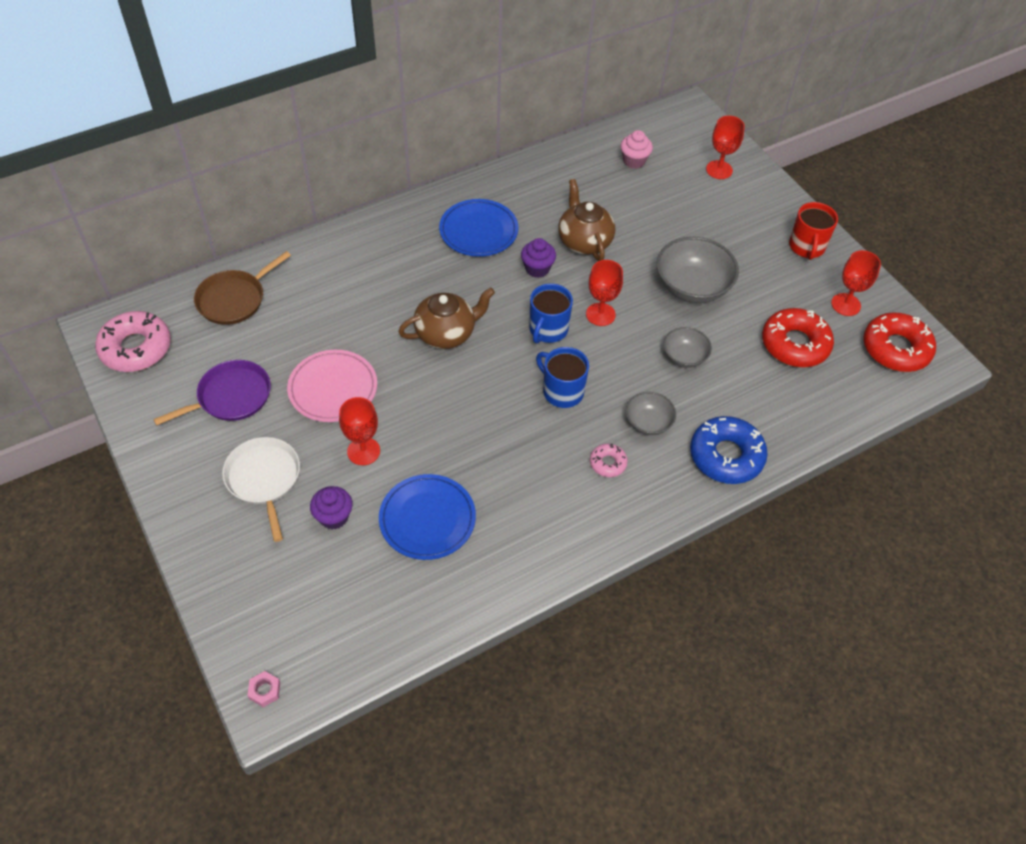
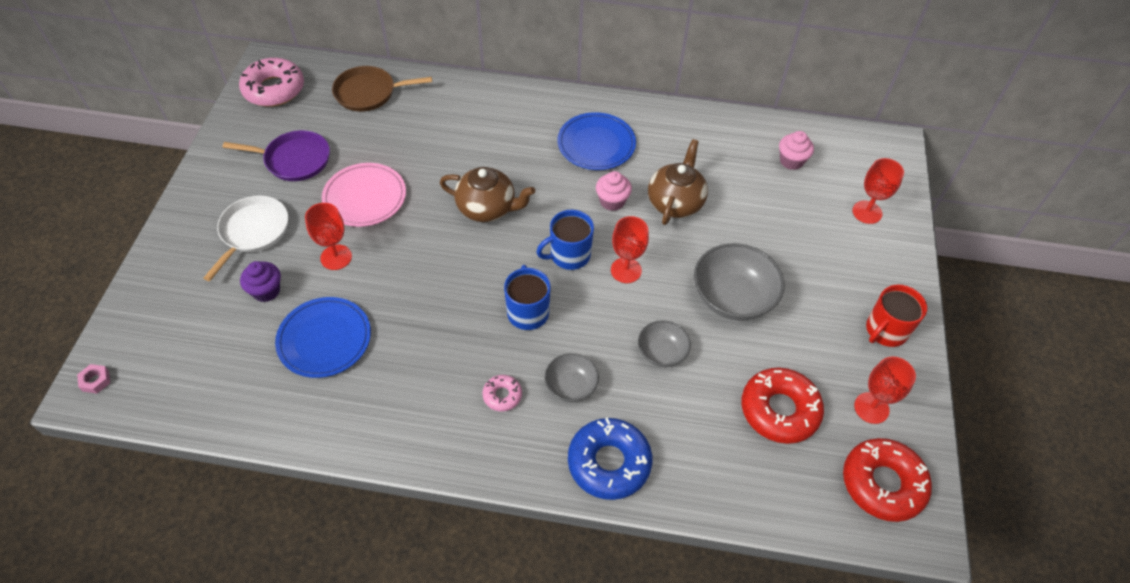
camera: 40 degrees right, 0 degrees up
purple cupcake [521,238,556,278] -> pink cupcake [596,171,632,211]

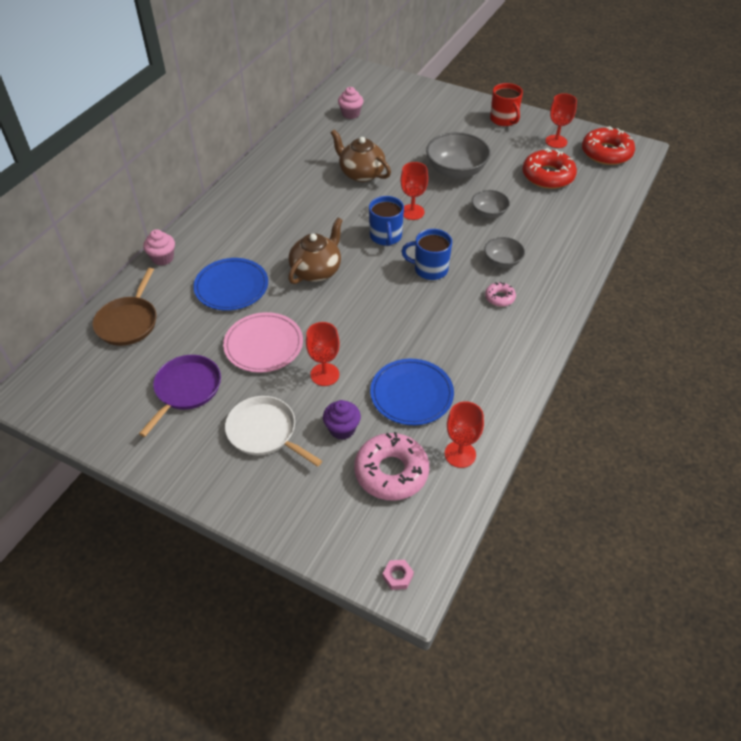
camera: 70 degrees left, 5 degrees down
pink donut [239,58,304,107] -> pink donut moved to [354,432,429,501]
blue plate [557,112,636,170] -> blue plate moved to [193,258,268,311]
blue donut [568,417,652,500] -> none
pink cupcake [596,171,632,211] -> pink cupcake moved to [143,229,175,265]
red goblet [852,158,904,224] -> red goblet moved to [445,401,484,468]

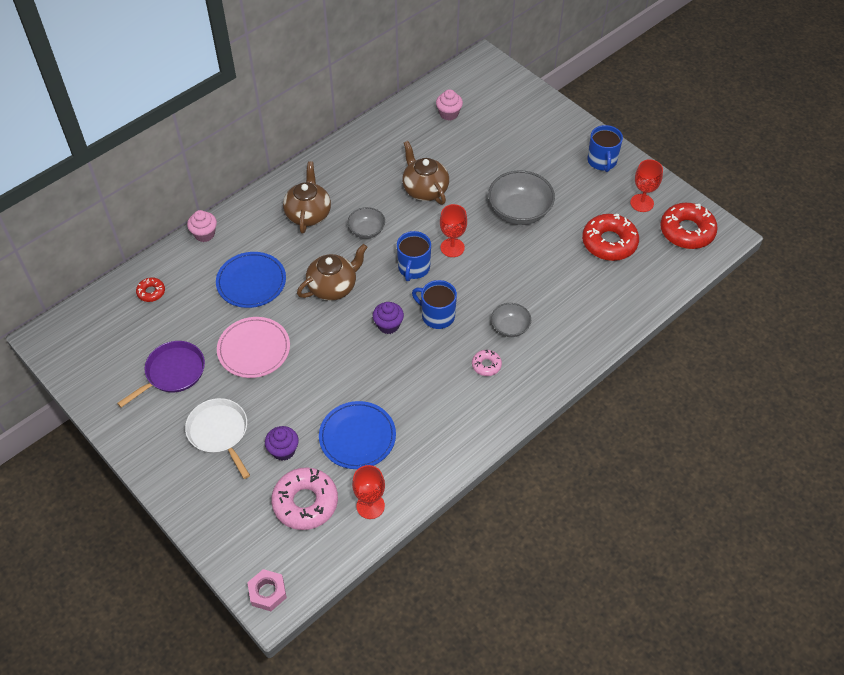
camera: 20 degrees right, 5 degrees up
brown pan [93,268,157,346] -> red donut [136,277,165,302]
red goblet [306,322,340,386] -> none
pink nut [383,560,414,590] -> pink nut [247,569,287,611], size x1.53
grey bowl [472,190,510,218] -> grey bowl moved to [348,207,385,239]
red mug [490,83,523,126] -> blue mug [587,125,623,172]
none -> brown teapot [283,161,331,234]
none -> purple cupcake [373,302,404,334]

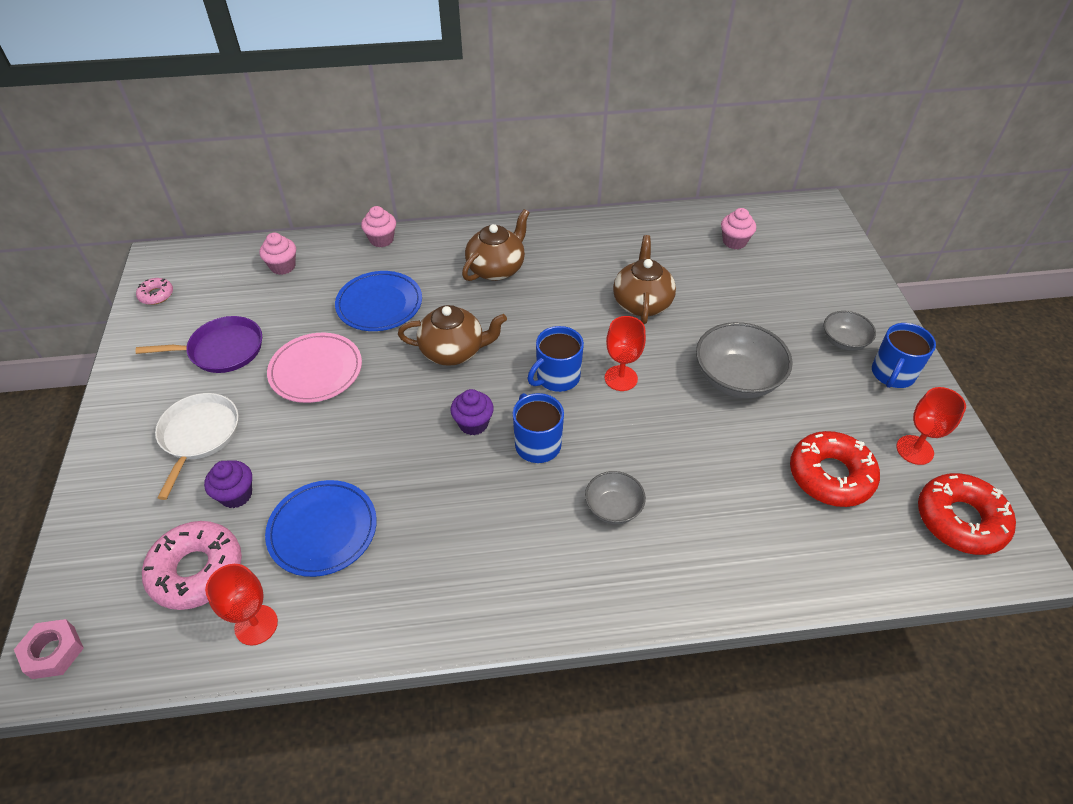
camera: 35 degrees right, 5 degrees down
red donut [136,277,165,302] -> pink cupcake [259,233,296,275]
grey bowl [348,207,385,239] -> grey bowl moved to [824,311,876,351]
pink donut [472,349,502,376] -> pink donut moved to [136,278,173,305]

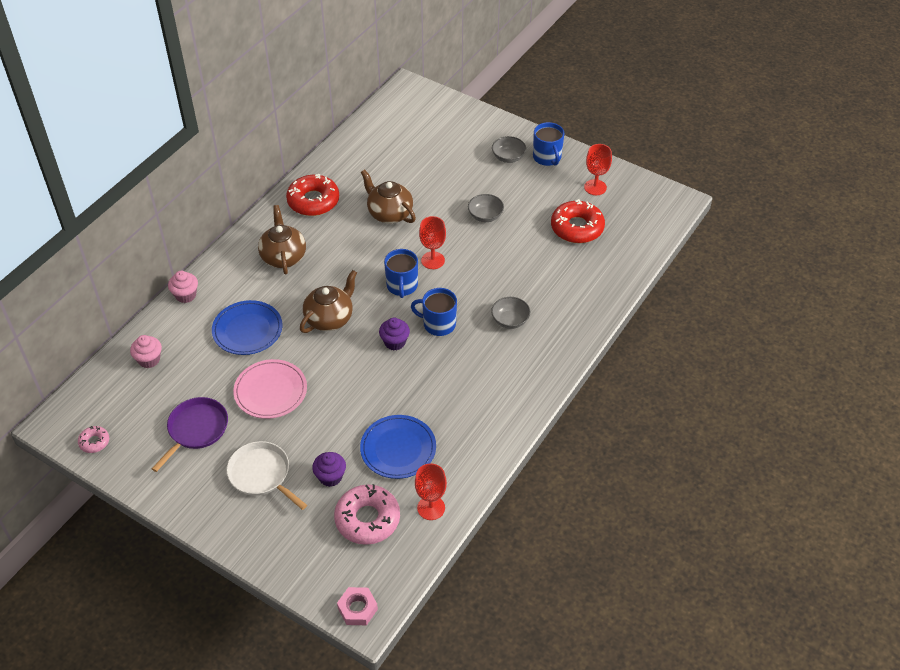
camera: 50 degrees left, 0 degrees up
grey bowl [696,322,793,399] -> grey bowl [468,194,504,222], size x0.57
pink cupcake [721,208,756,249] -> none
red donut [918,473,1016,555] -> red donut moved to [286,174,339,216]

